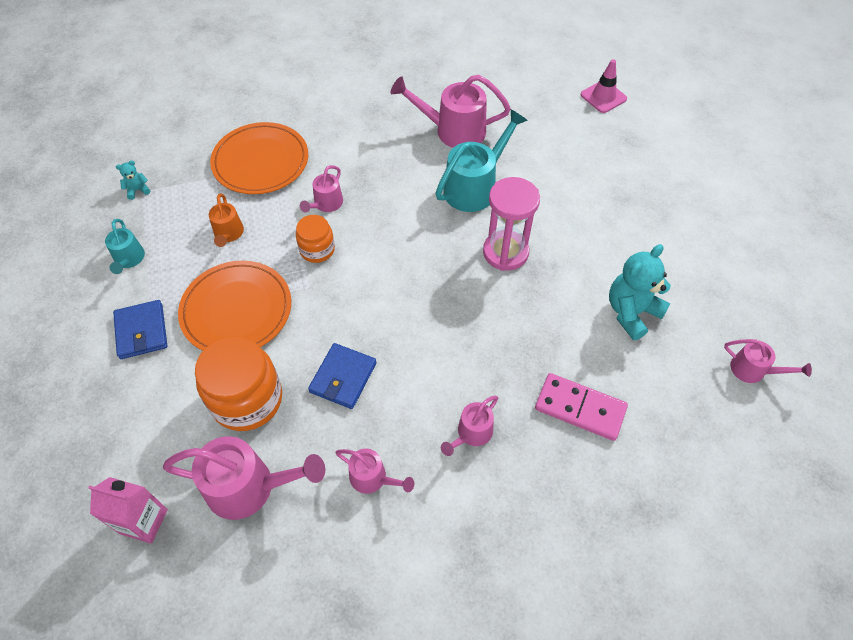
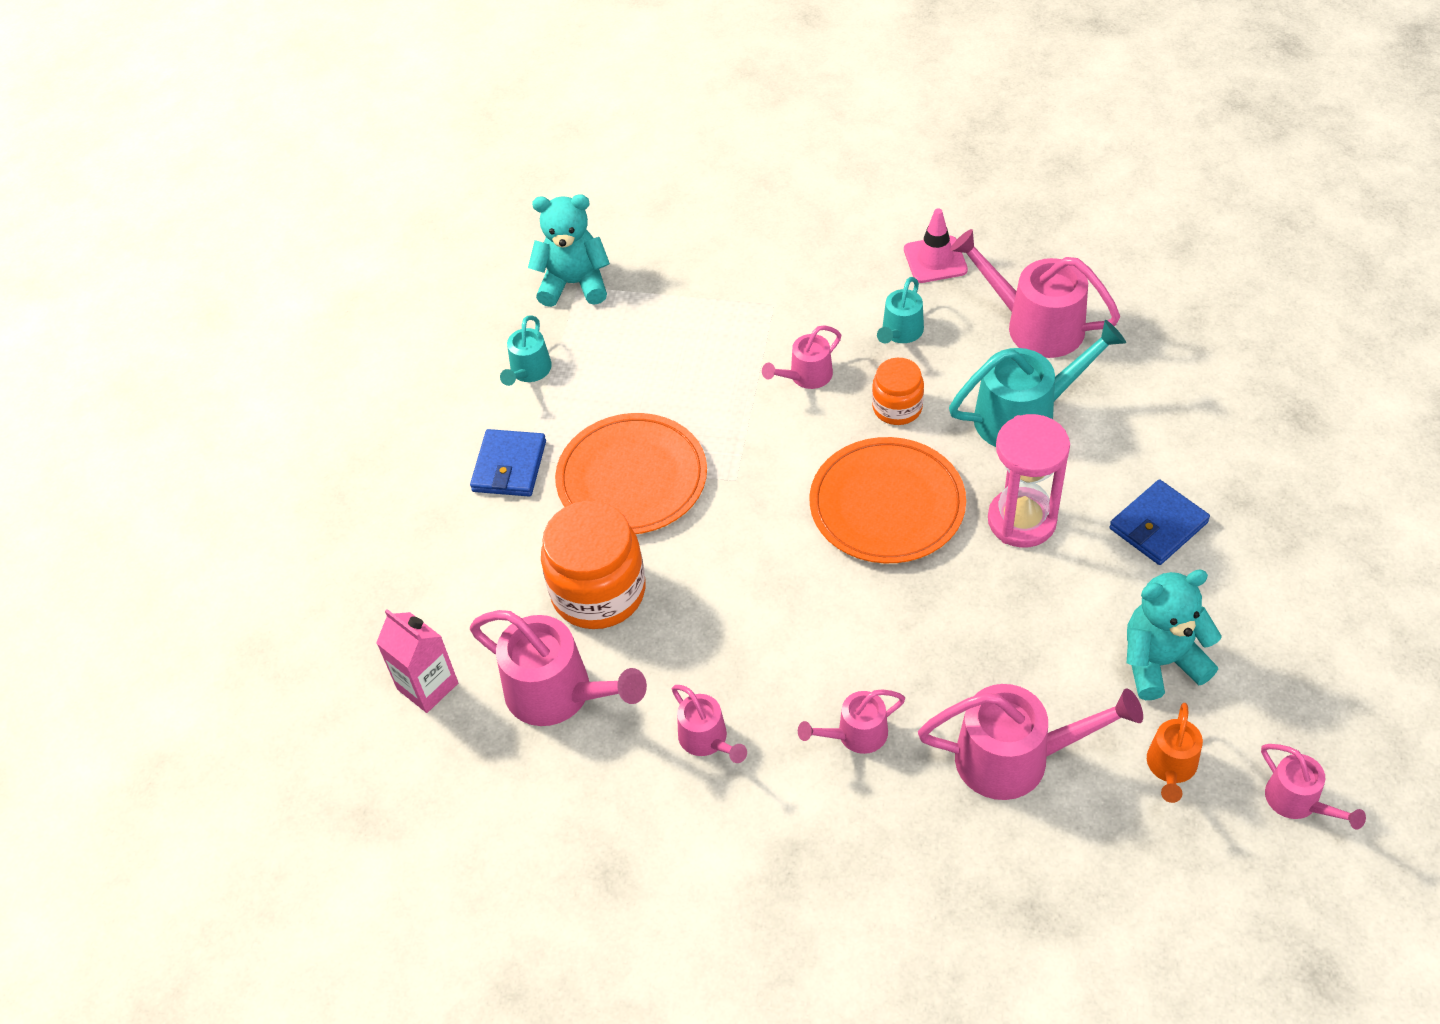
camera: 30 degrees right, 5 degrees down
turquoise teddy bear [116,160,150,200] -> turquoise teddy bear [528,194,610,307], size x2.19
orange watering can [209,193,244,247] -> orange watering can moved to [1147,703,1203,803]
orange plate [210,122,308,194] -> orange plate moved to [810,437,966,563]
orange jar [296,215,335,263] -> orange jar moved to [872,358,924,425]
blue wallet [308,343,377,409] -> blue wallet moved to [1109,479,1210,565]
pink domino [535,373,628,441] -> pink watering can [918,684,1143,800]
pink traffic cone [581,59,627,113] -> pink traffic cone moved to [904,208,968,283]
none -> turquoise watering can [877,277,924,343]

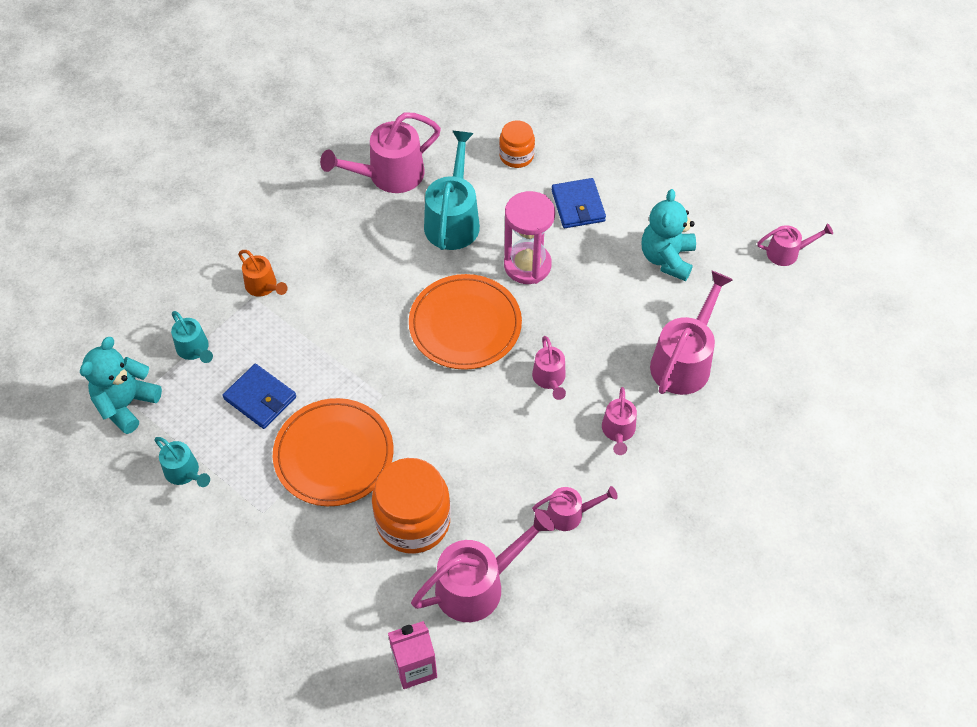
camera: 65 degrees left, 5 degrees up
blue wallet [470,429,546,496] -> blue wallet moved to [223,364,296,429]
pink watering can [762,325,841,389] -> pink watering can moved to [532,336,566,400]
orange jar [872,358,924,425] -> orange jar moved to [499,120,535,168]
turquoise watering can [877,277,924,343] -> turquoise watering can moved to [171,311,213,363]
pink traffic cone [904,208,968,283] -> none
orange watering can [1147,703,1203,803] -> orange watering can moved to [238,250,288,297]

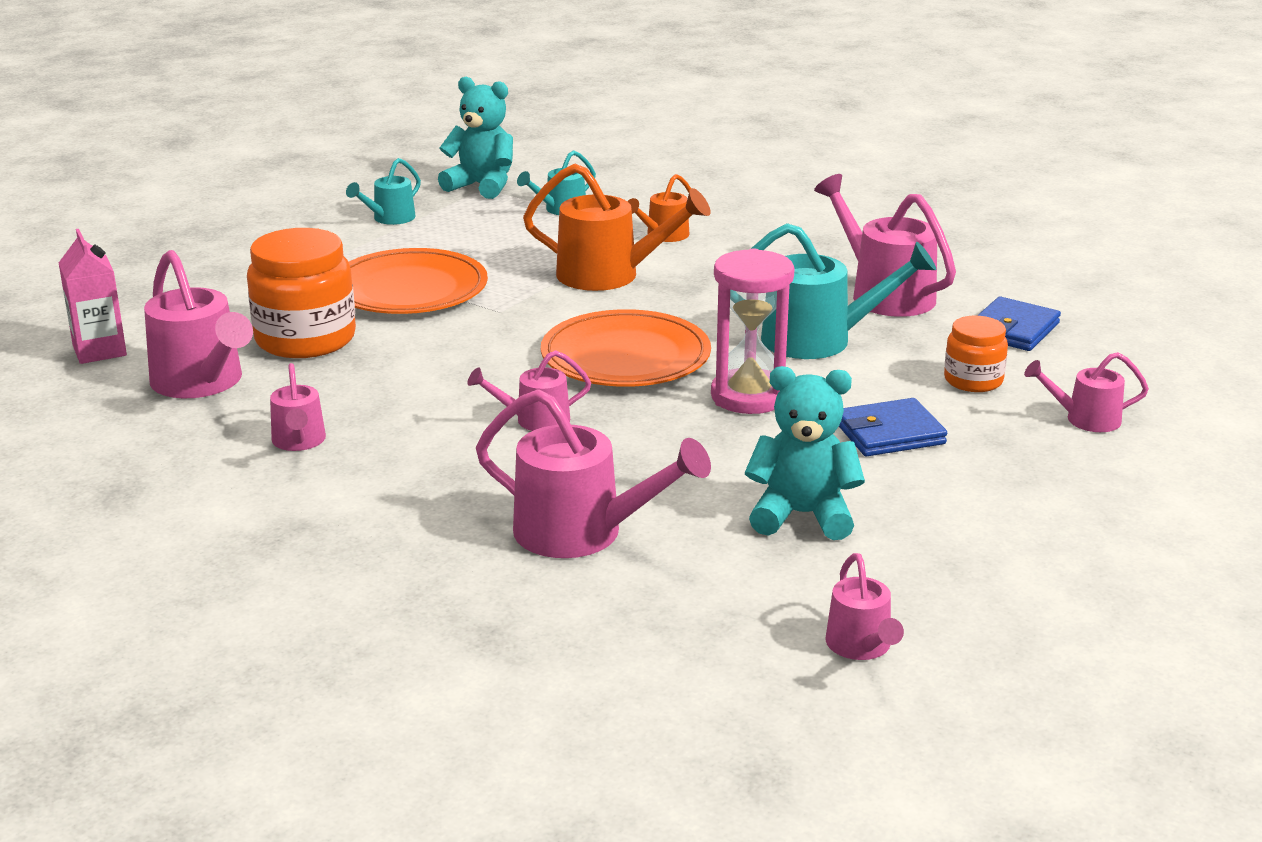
camera: 85 degrees right, 30 degrees down
blue wallet [223,364,296,429] -> blue wallet moved to [977,297,1061,351]
pink watering can [602,387,637,455] -> pink watering can moved to [1024,352,1149,432]
none -> orange watering can [523,164,711,291]

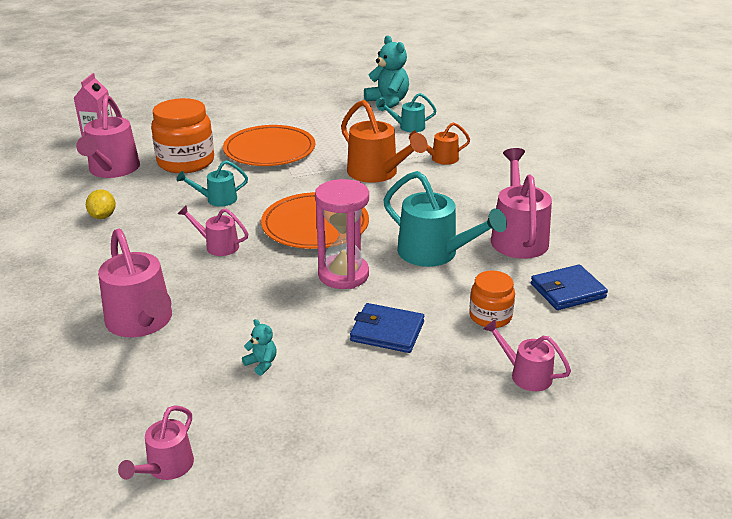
camera: 35 degrees right, 5 degrees up
pink watering can [270,363,326,451] -> yellow lemon [86,189,116,219]
turquoise watering can [346,158,421,225] -> turquoise watering can moved to [177,160,248,206]
turquoise teddy bear [745,366,865,540] -> turquoise teddy bear [242,319,276,376], size x0.46

